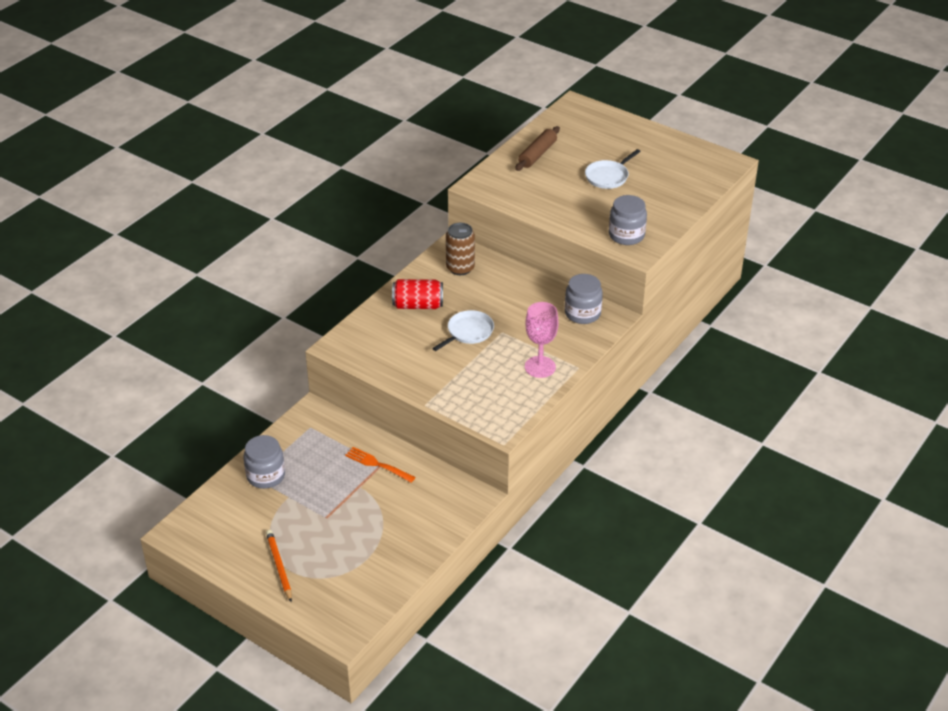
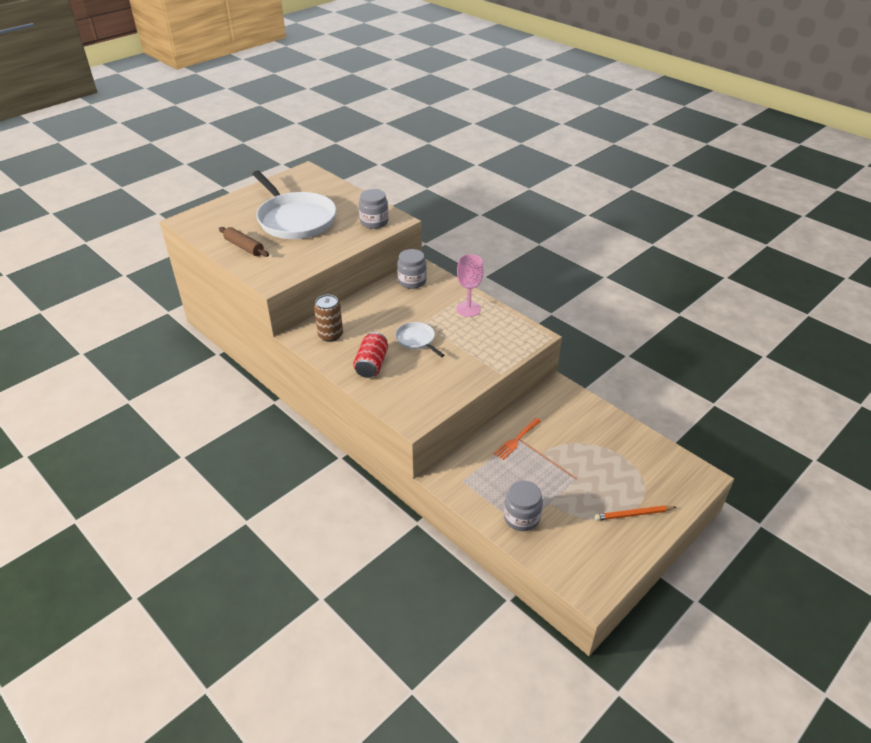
camera: 80 degrees left, 0 degrees up
white pan [585,149,641,189] -> white pan [252,171,336,239], size x2.19

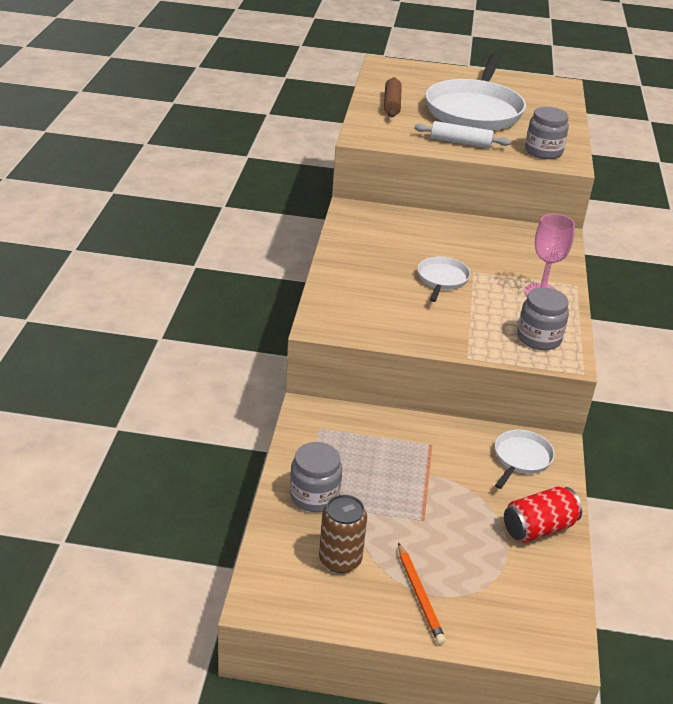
camera: 50 degrees right, 5 degrees down
brown can [314,295,343,342] -> brown can moved to [319,495,367,573]
red can [353,332,388,378] -> red can moved to [504,487,582,543]
grey jar [397,249,427,289] -> grey jar moved to [517,287,569,350]
orange fork [494,418,541,460] -> none
orange pencil [594,505,676,521] -> orange pencil turned 150 degrees counterclockwise [398,543,446,645]
none -> white rolling pin [414,121,511,148]
none -> white pan [495,430,555,489]

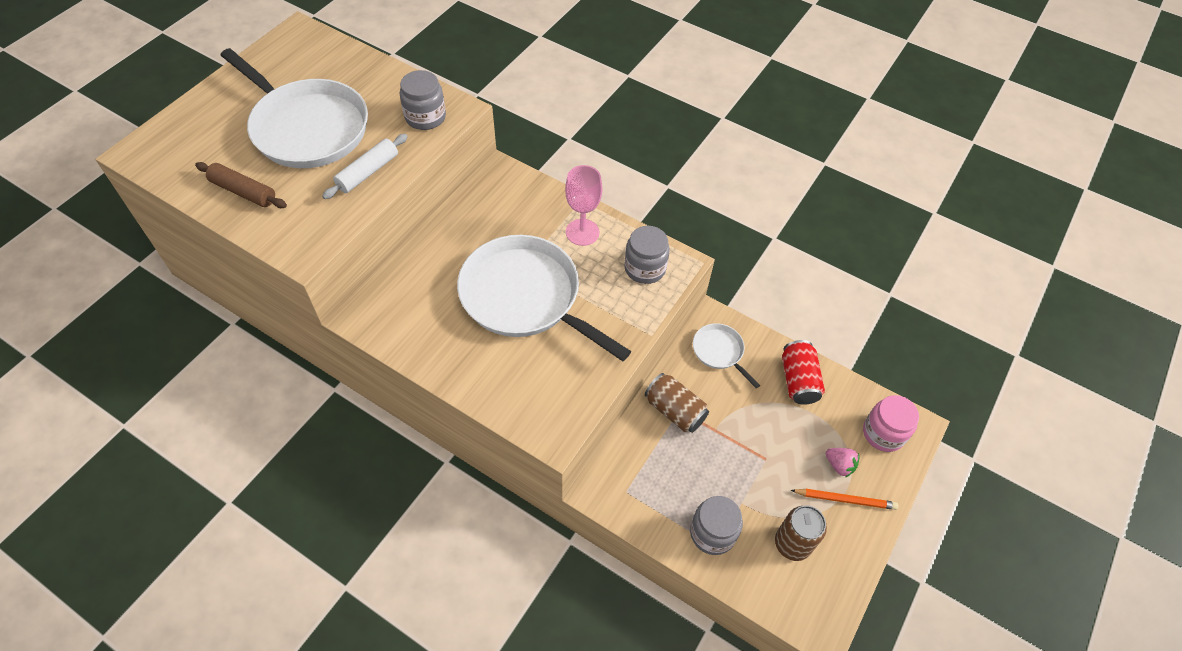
camera: 65 degrees left, 20 degrees up
white pan [418,257,471,302] -> white pan [457,235,631,361], size x2.19
none -> brown can [645,373,709,433]
none -> pink strawberry [826,448,860,478]
none -> pink jar [863,395,919,452]

